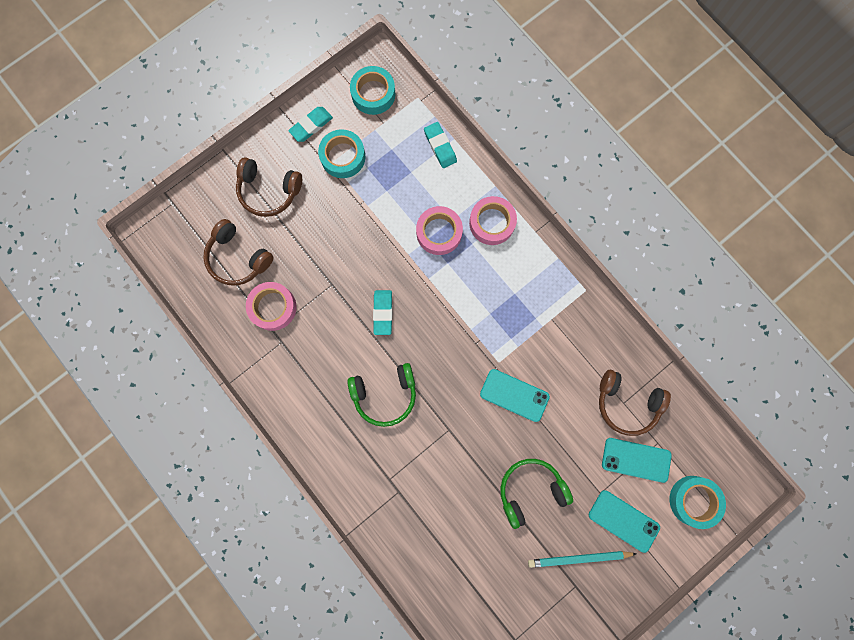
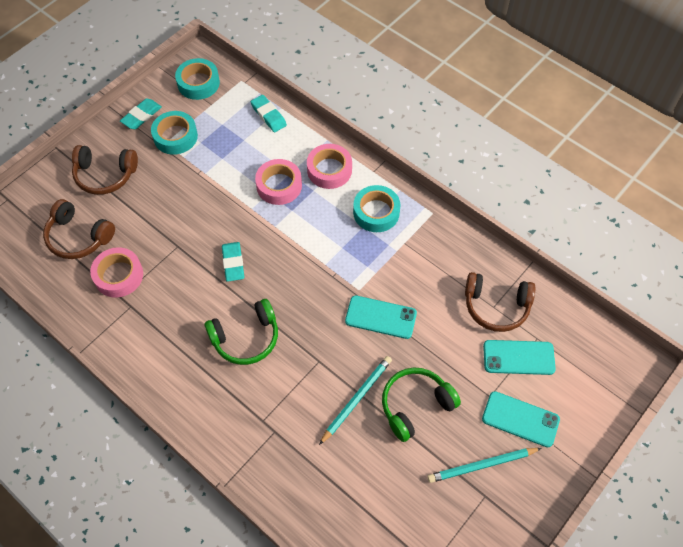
camera: 10 degrees left, 20 degrees down
turquoise tape [670,476,726,529] -> turquoise tape moved to [353,185,401,232]
none -> turquoise pencil [319,356,392,445]

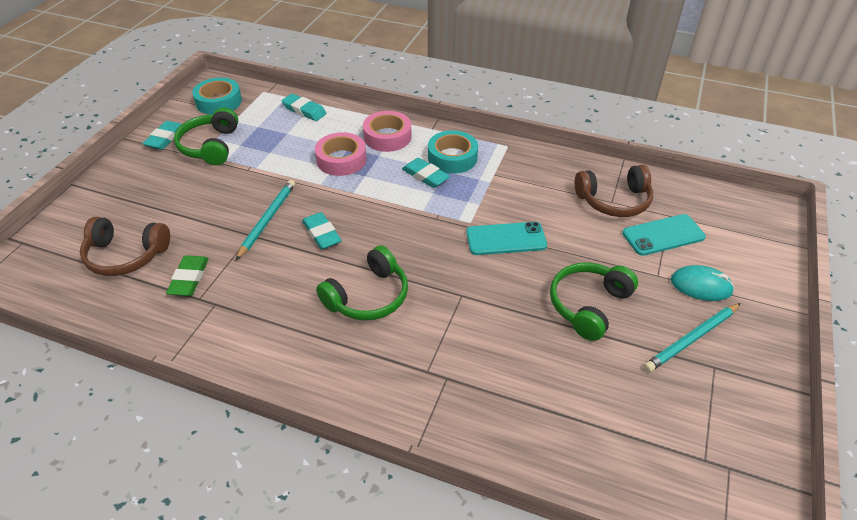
camera: 20 degrees left, 15 degrees down
brown headphones [72,145,138,195] -> none
pink tape [90,247,143,298] -> green eraser [166,255,209,296]
turquoise tape [151,111,198,155] -> green headphones [174,108,238,165]
turquoise pencil [319,356,392,445] -> turquoise pencil moved to [236,180,295,260]
turquoise phone [482,391,560,447] -> turquoise mouse [671,265,734,301]
none -> turquoise eraser [402,158,450,188]

